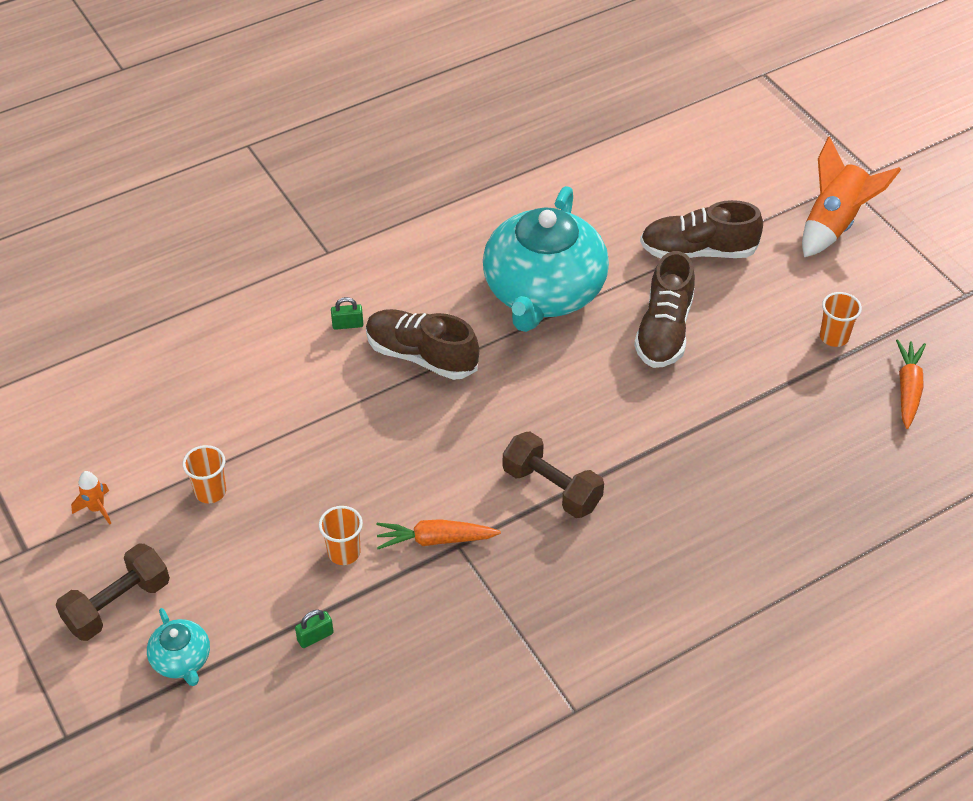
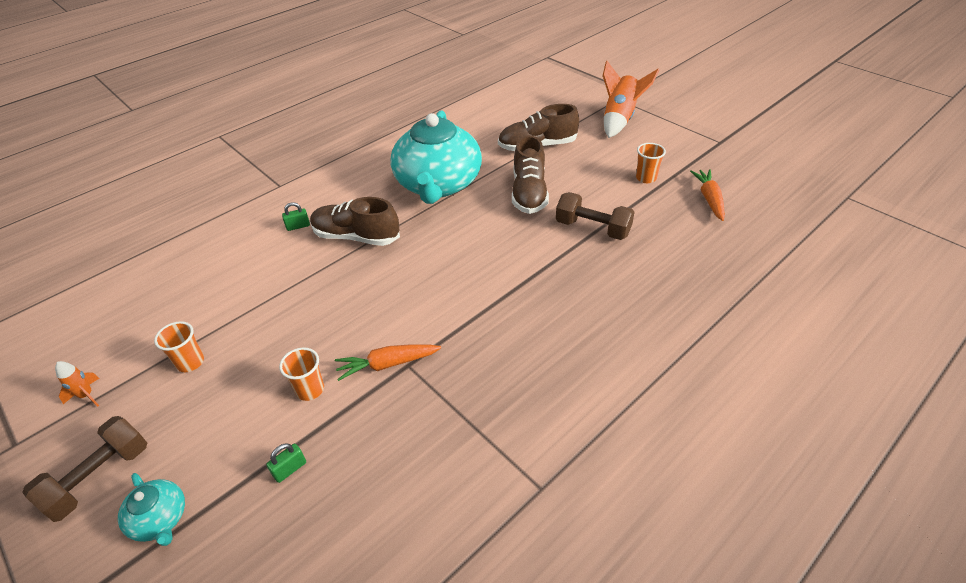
camera: 10 degrees left, 5 degrees down
brown dumbbell [503,432,604,518] -> brown dumbbell moved to [556,192,634,240]

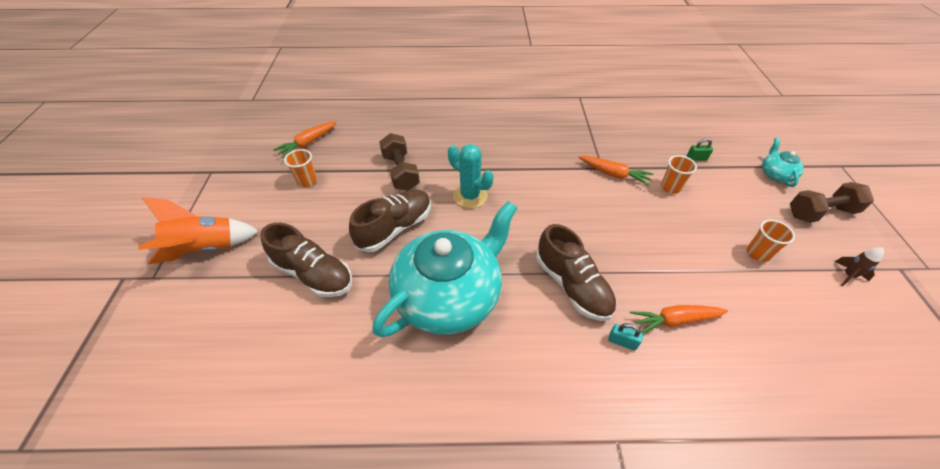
camera: 140 degrees left, 5 degrees up
orange rocket [55,361,100,407] -> brown rocket [835,247,884,286]
green padlock [282,202,310,231] -> turquoise padlock [608,323,643,351]
none -> turquoise cactus [448,144,493,208]
none -> orange carrot [630,305,728,334]

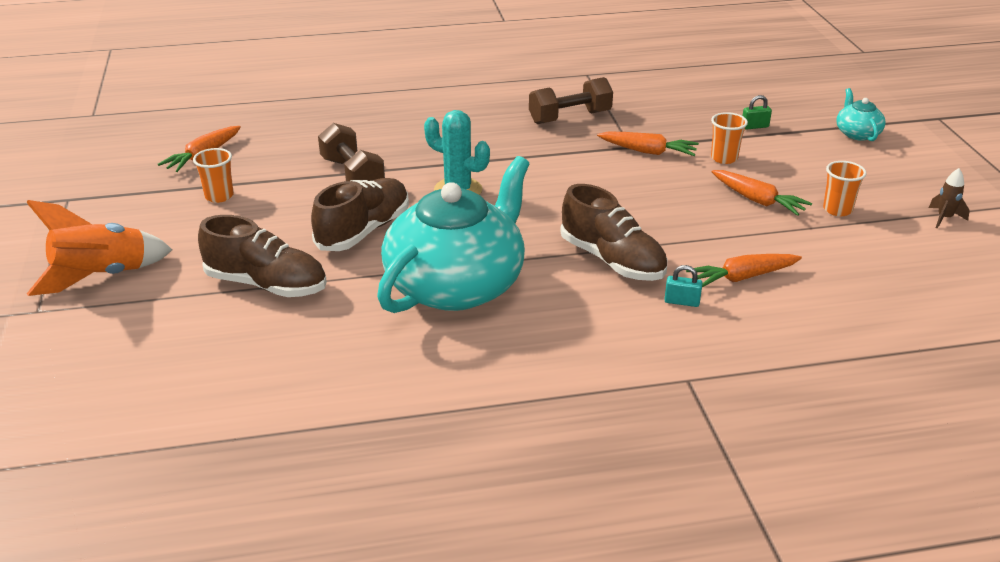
camera: 10 degrees left, 15 degrees down
brown dumbbell [790,182,874,223] -> brown dumbbell moved to [529,77,613,124]
none -> orange carrot [712,170,812,216]

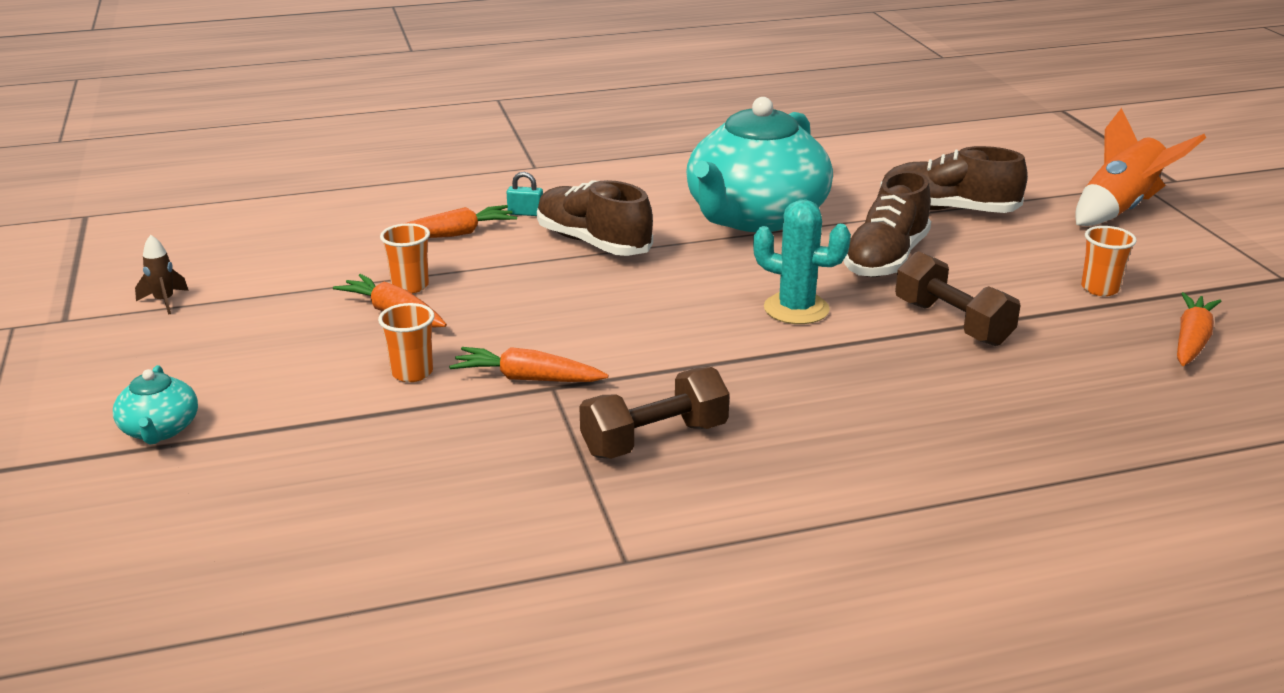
camera: 175 degrees right, 5 degrees down
green padlock [742,95,772,130] -> none
orange cup [823,161,866,216] -> orange cup moved to [380,223,430,293]

